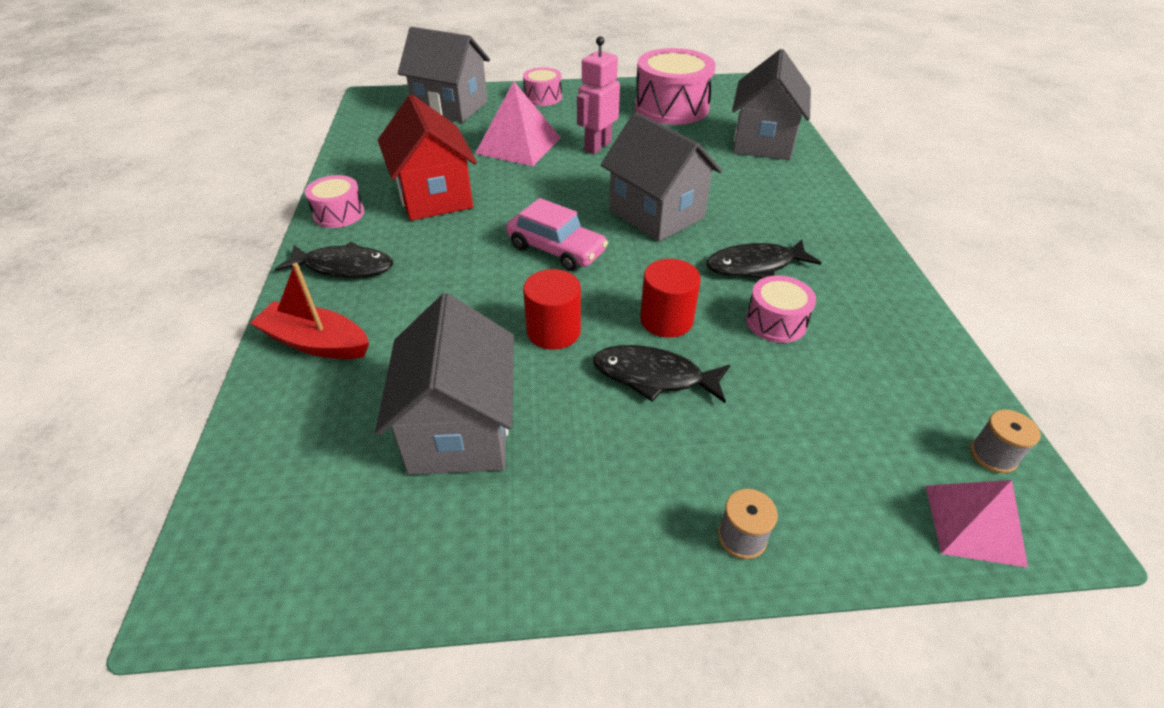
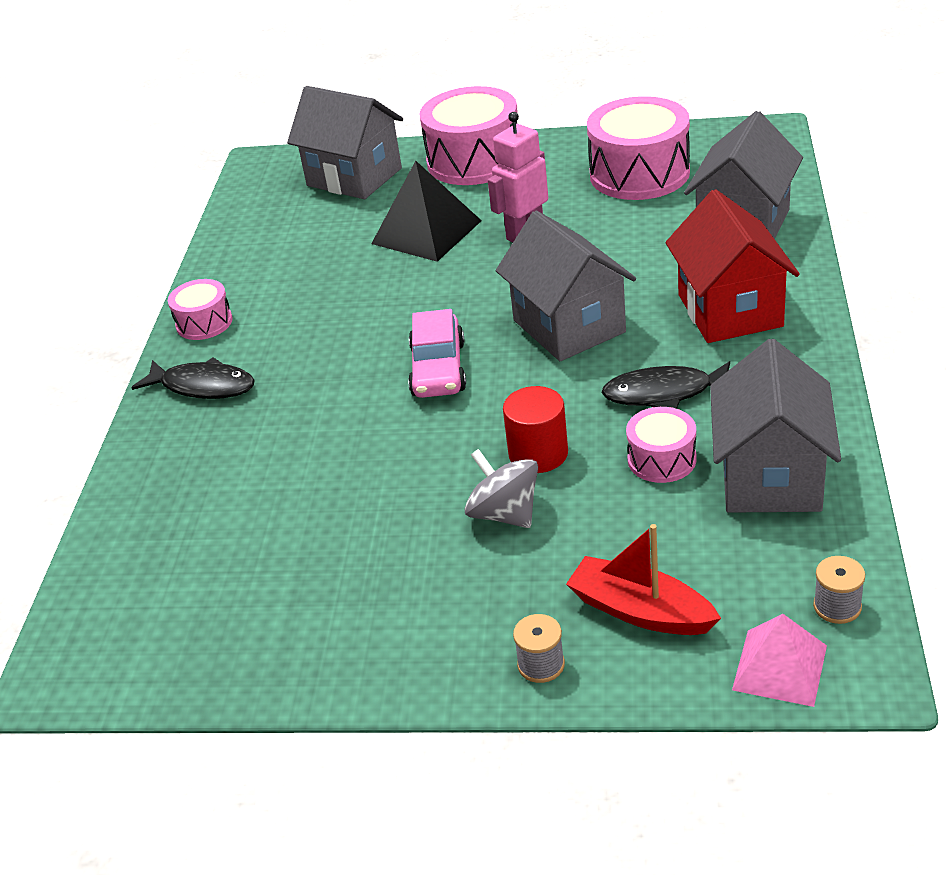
camera: 15 degrees right, 5 degrees down
red boat [250,263,369,359] -> red boat moved to [566,524,721,635]
grey house [375,293,514,475] -> grey house moved to [710,339,841,513]
red house [378,95,477,221] -> red house moved to [665,189,800,343]
pink pyramid [475,81,561,166] -> black pyramid [371,161,482,262]
pink car [506,198,608,271] -> pink car turned 45 degrees clockwise [408,309,466,398]
pink drum [523,67,562,106] -> pink drum [419,86,518,185], size x1.91
red cylinder [523,269,581,350] -> none
black fish [593,345,730,403] -> grey spinning top [464,449,538,528]

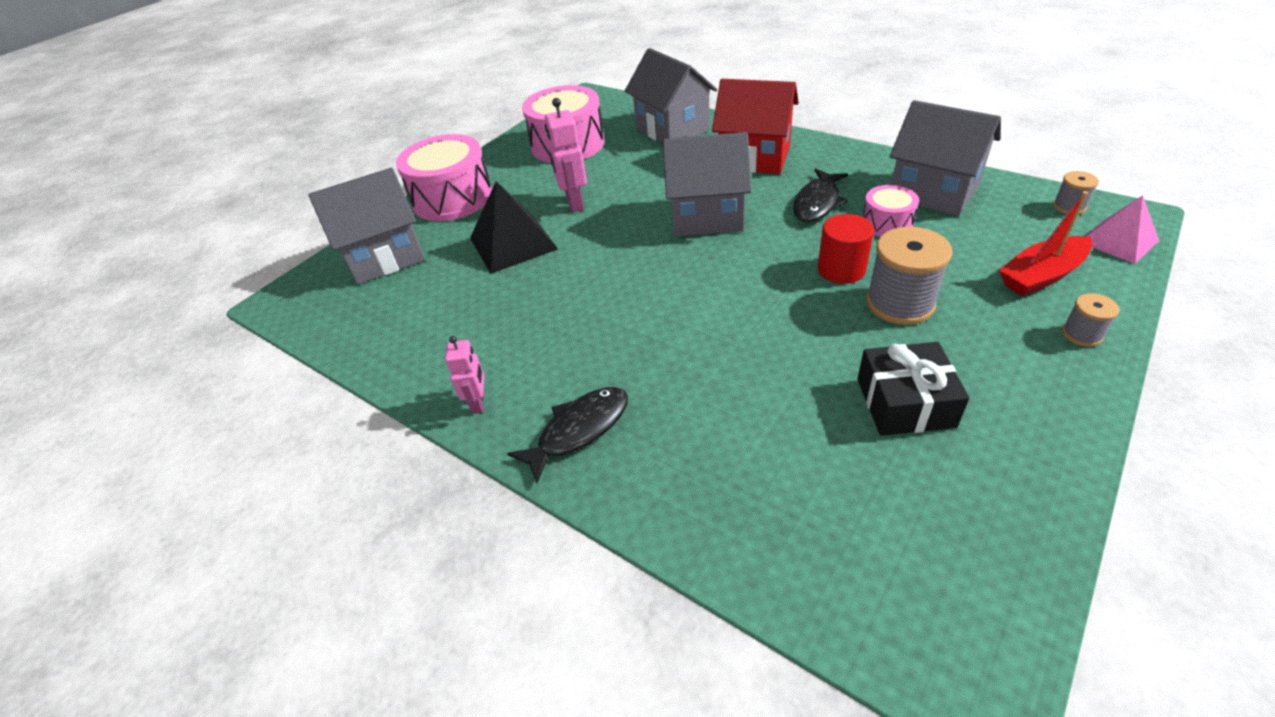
camera: 60 degrees left, 5 degrees up
pink drum [168,279,233,340] -> pink robot [445,336,485,414]
pink car [408,309,466,398] -> none
grey spinning top [464,449,538,528] -> grey spool [866,227,952,325]
none -> black gift [857,342,969,436]

